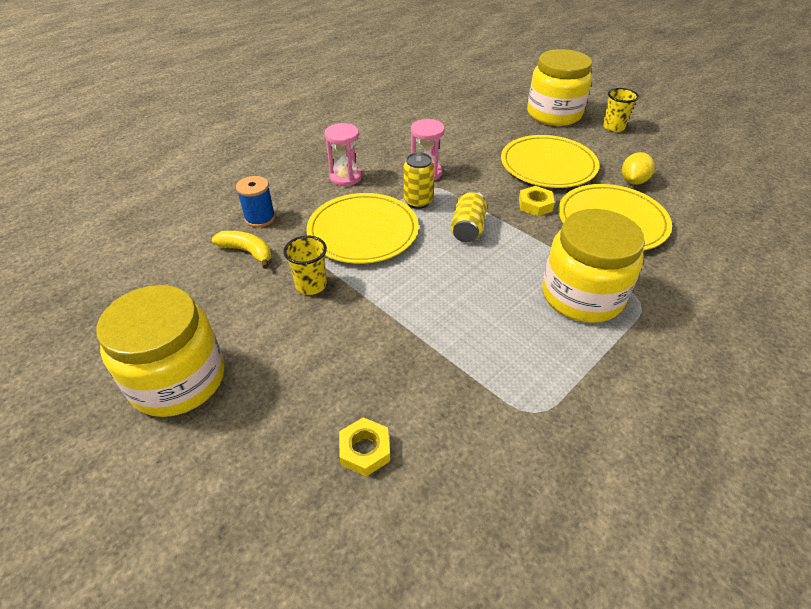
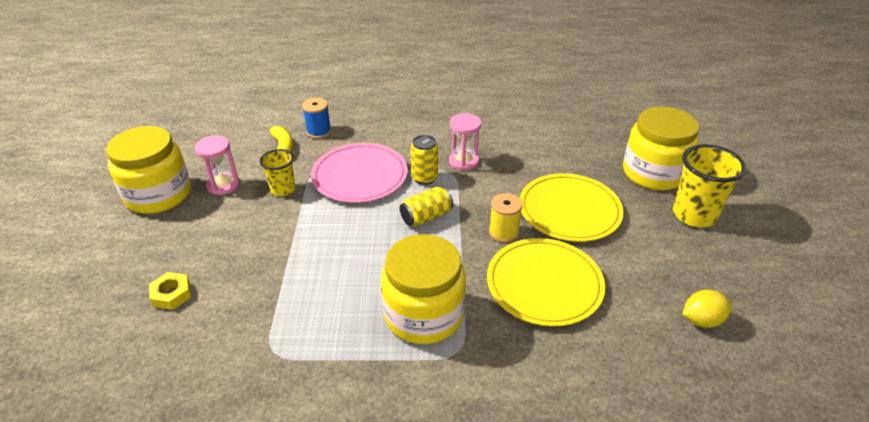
camera: 45 degrees right, 5 degrees down
yellow plate [306,193,419,264] -> pink plate [311,143,408,203]
pink hourglass [325,123,362,186] -> pink hourglass moved to [195,135,240,195]
yellow nut [519,186,555,216] -> yellow spool [489,193,523,243]
yellow cup [603,88,639,132] -> yellow cup [673,144,746,227], size x1.66
yellow lemon [622,152,655,185] -> yellow lemon moved to [682,290,732,328]

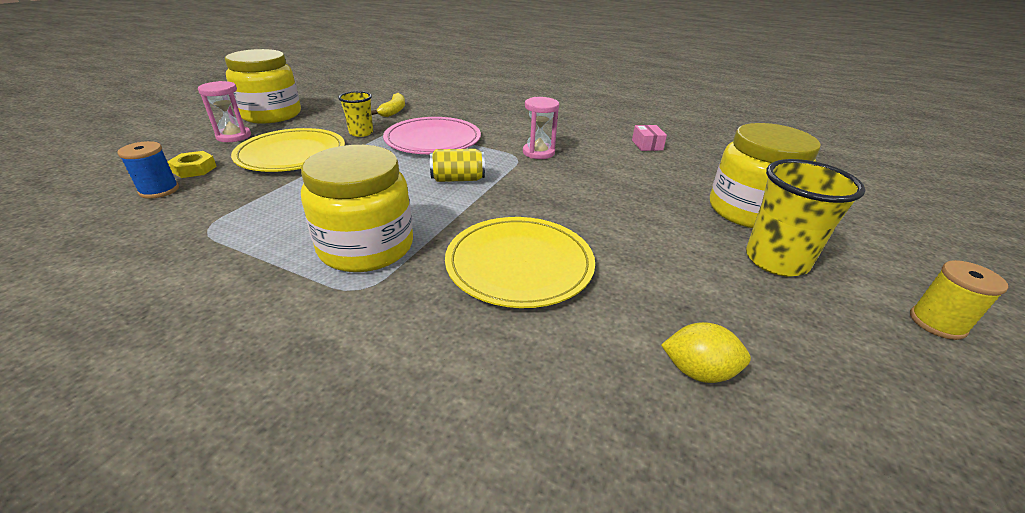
camera: 25 degrees right, 5 degrees down
pink hourglass [195,135,240,195] -> pink hourglass moved to [198,81,251,142]
blue spool [302,98,331,139] -> blue spool moved to [117,141,179,199]
yellow can [411,135,438,185] -> none
yellow spool [489,193,523,243] -> yellow spool moved to [910,260,1008,340]
yellow plate [520,173,624,242] -> yellow plate moved to [231,128,345,172]
none -> pink box [632,125,667,151]

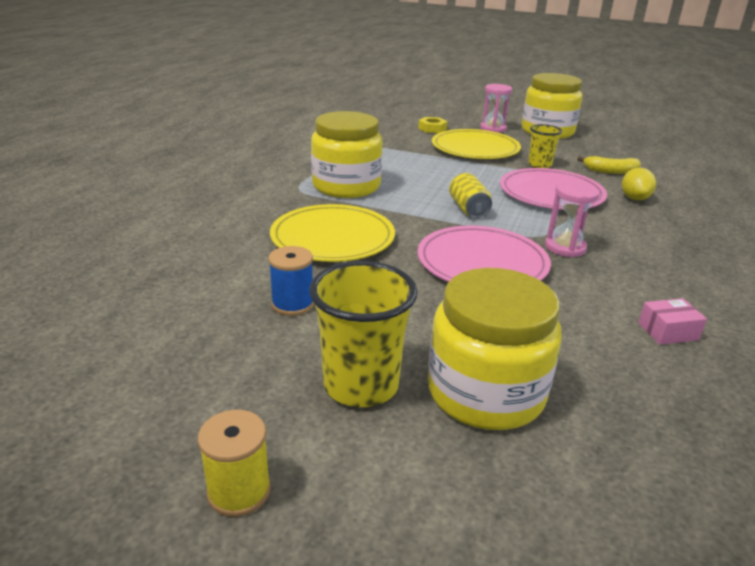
camera: 85 degrees right, 5 degrees down
blue spool [117,141,179,199] -> blue spool moved to [268,246,314,316]
yellow lemon [661,322,751,383] -> yellow lemon moved to [622,168,656,200]
none -> pink plate [418,225,551,282]

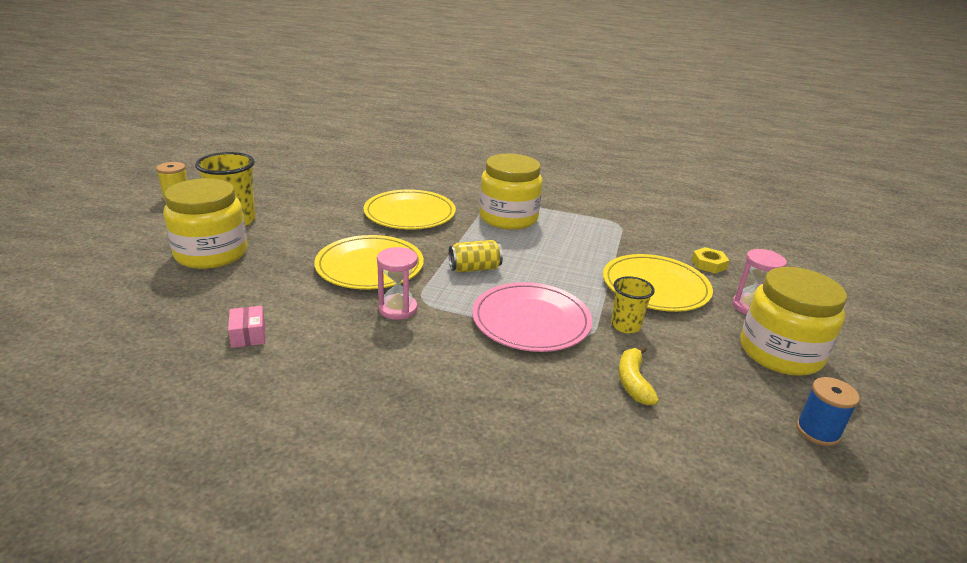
camera: 85 degrees right, 0 degrees up
blue spool [268,246,314,316] -> blue spool moved to [796,377,860,446]
pink plate [418,225,551,282] -> yellow plate [314,235,424,290]
yellow lemon [622,168,656,200] -> none

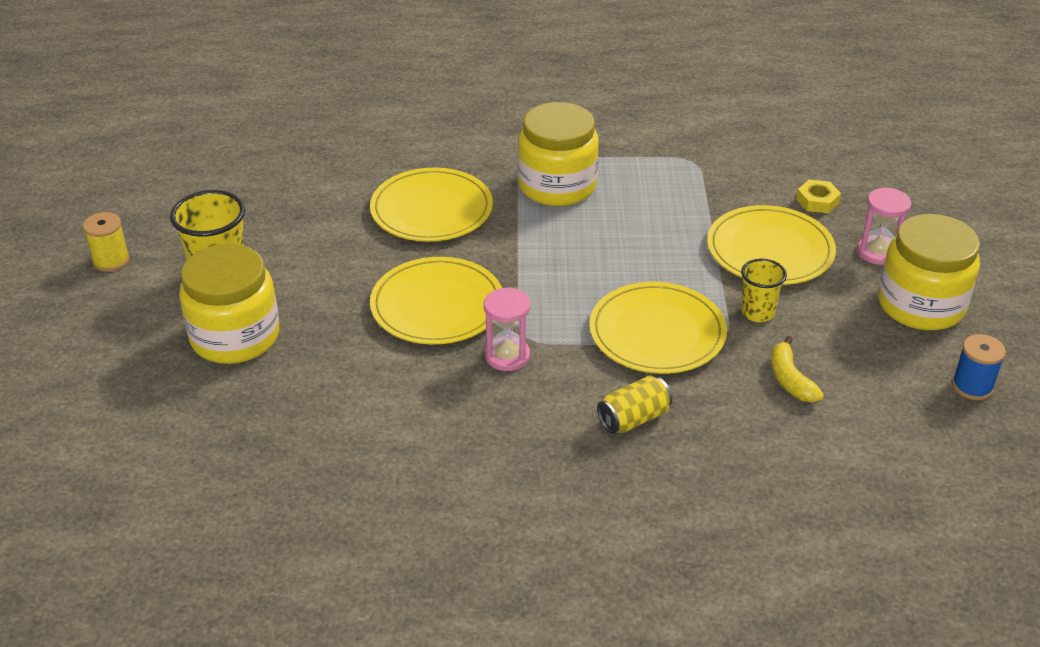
camera: 15 degrees left, 10 degrees up
pink box [228,306,265,348] -> none
yellow can [449,240,503,272] -> yellow can moved to [597,376,672,434]
pink plate [472,282,592,352] -> yellow plate [590,282,727,374]

